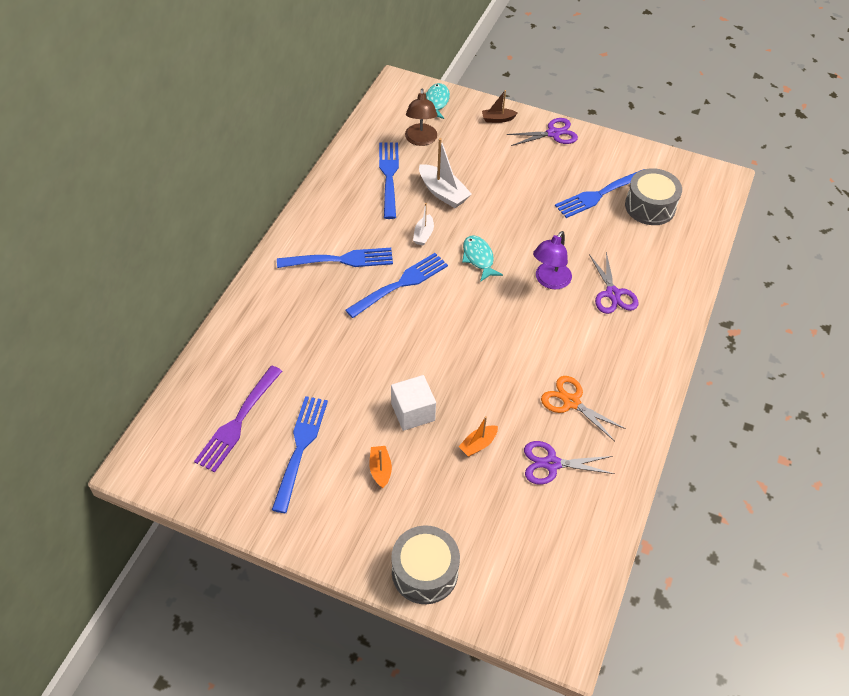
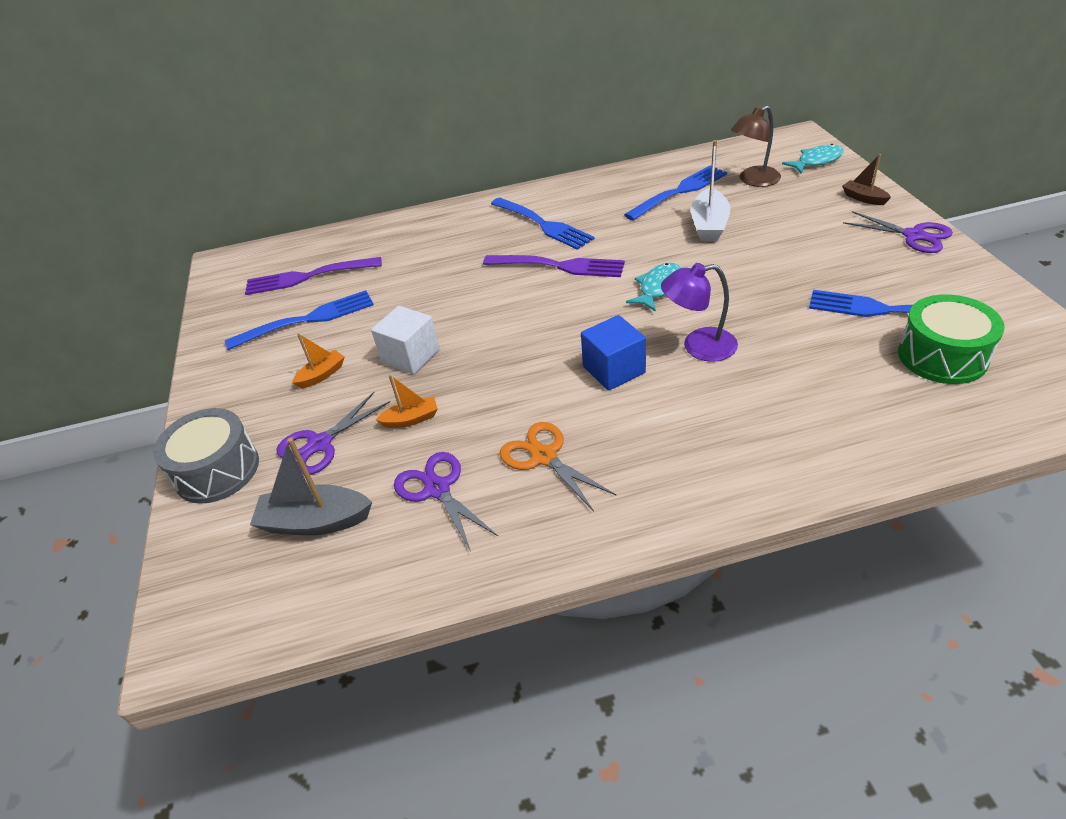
camera: 60 degrees right, 10 degrees down
blue fork [346,253,448,318] -> purple fork [483,255,625,277]
white boat [413,203,434,246] -> none
orange boat [458,416,498,457] -> orange boat turned 150 degrees clockwise [375,375,438,428]
orange scissors [541,376,626,441] -> orange scissors turned 45 degrees counterclockwise [500,422,617,511]
purple scissors [589,252,638,314] -> purple scissors moved to [276,392,390,475]
grey drum [625,168,682,225] -> green drum [898,294,1005,384]
none -> grey boat [250,438,372,535]
none -> blue cube [581,315,646,391]

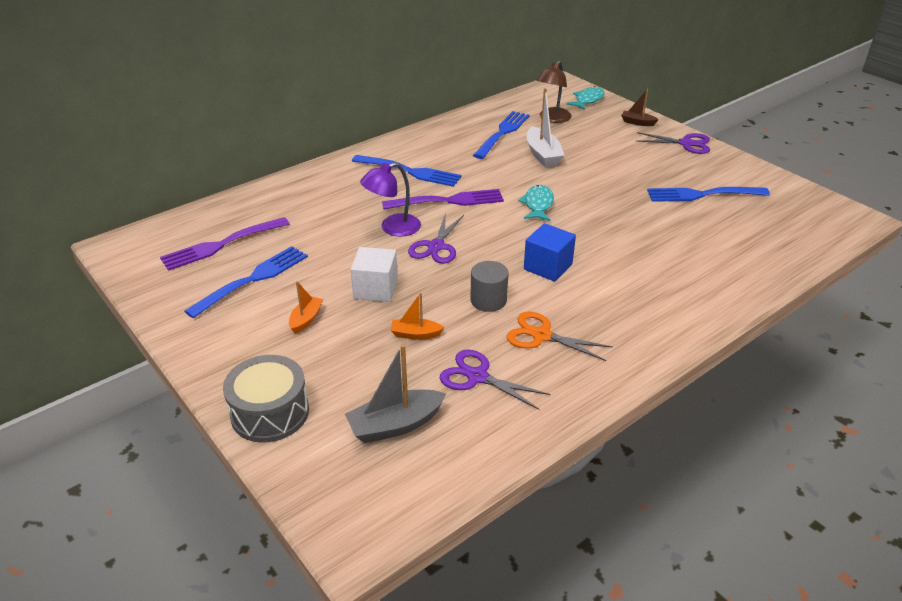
camera: 30 degrees left, 5 degrees down
purple scissors [276,392,390,475] -> purple scissors moved to [408,213,464,264]
orange boat [375,375,438,428] -> orange boat turned 135 degrees counterclockwise [391,293,444,340]
purple lamp [661,263,738,362] -> purple lamp moved to [360,162,421,237]
green drum [898,294,1005,384] -> none
none -> grey cylinder [470,261,509,312]

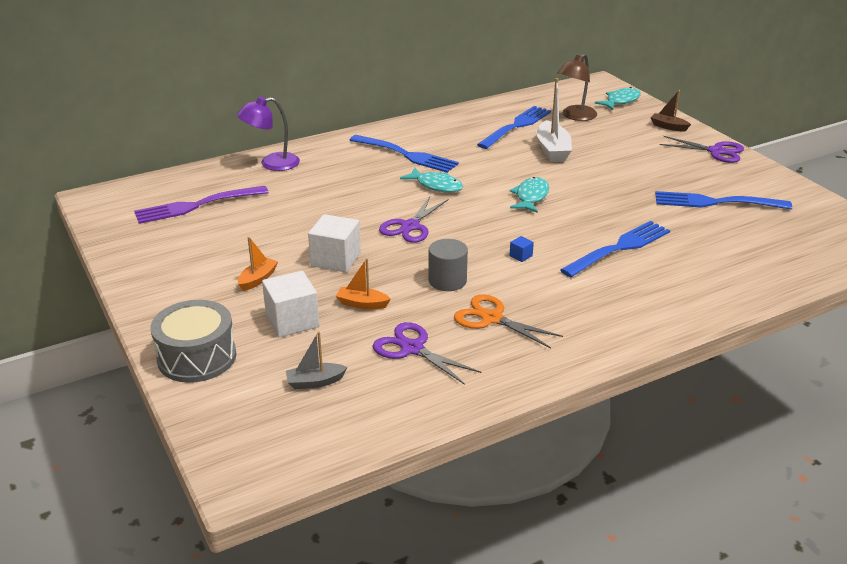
camera: 10 degrees right, 5 degrees down
blue fork [184,246,308,318] -> blue fork moved to [560,221,670,277]
grey boat [345,344,446,443] -> grey boat [286,331,347,389], size x0.58
purple lamp [360,162,421,237] -> purple lamp moved to [237,97,300,171]
purple fork [382,189,504,209] -> turquoise fish [400,168,463,193]
blue cube [524,223,576,282] -> blue cube [509,236,534,262], size x0.43
none -> white cube [262,271,319,337]

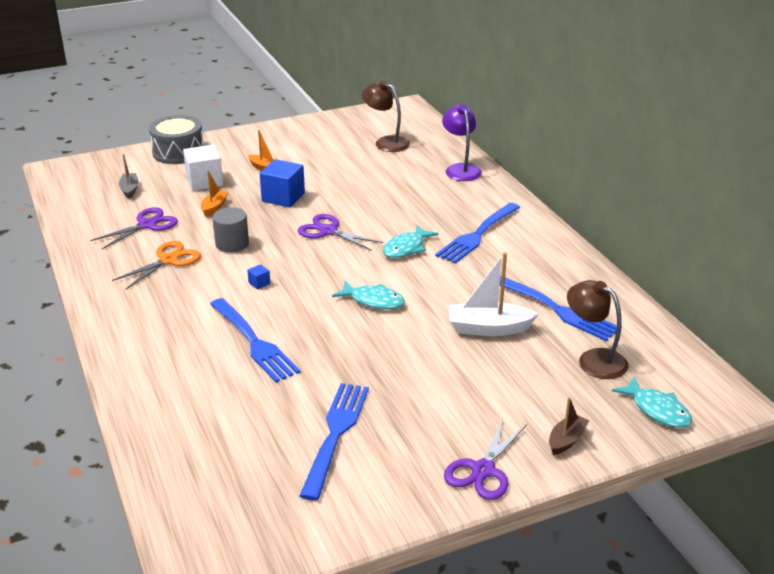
camera: 95 degrees right, 0 degrees up
purple fork [134,186,269,224] -> brown lamp [362,80,410,152]
white cube [308,214,361,272] -> blue cube [260,159,305,207]

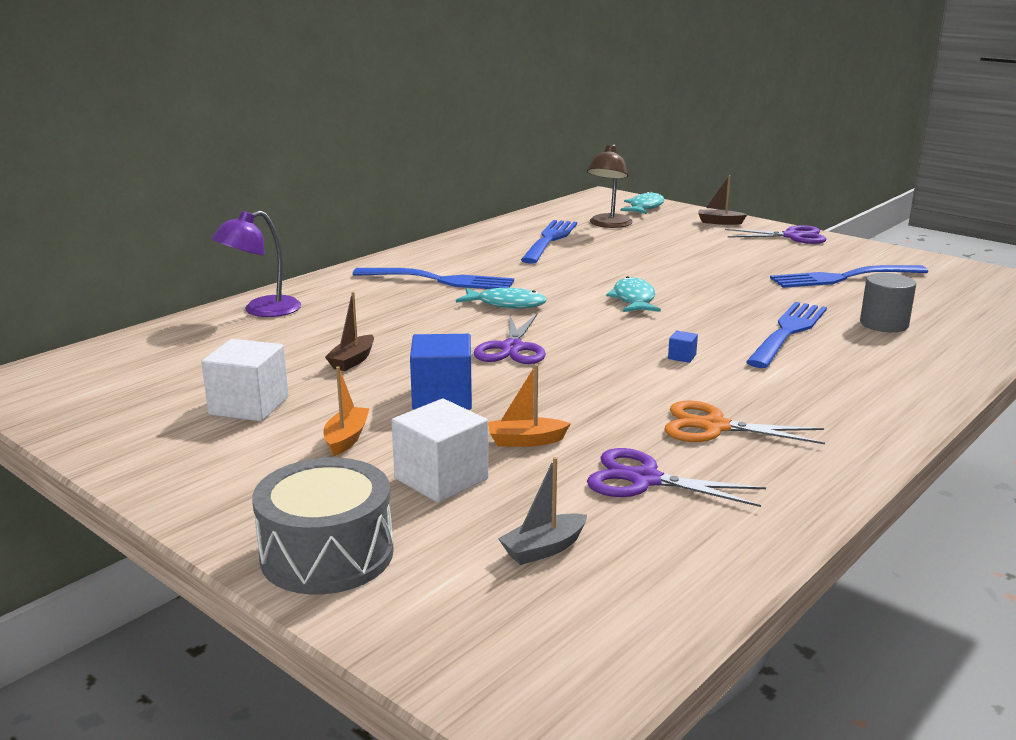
camera: 115 degrees left, 10 degrees down
grey cylinder [212,207,249,253] -> grey cylinder moved to [860,273,916,332]
brown lamp [362,80,410,152] -> none
white boat [449,252,538,336] -> none
none -> white cube [201,339,289,421]
none -> brown boat [325,292,374,371]

